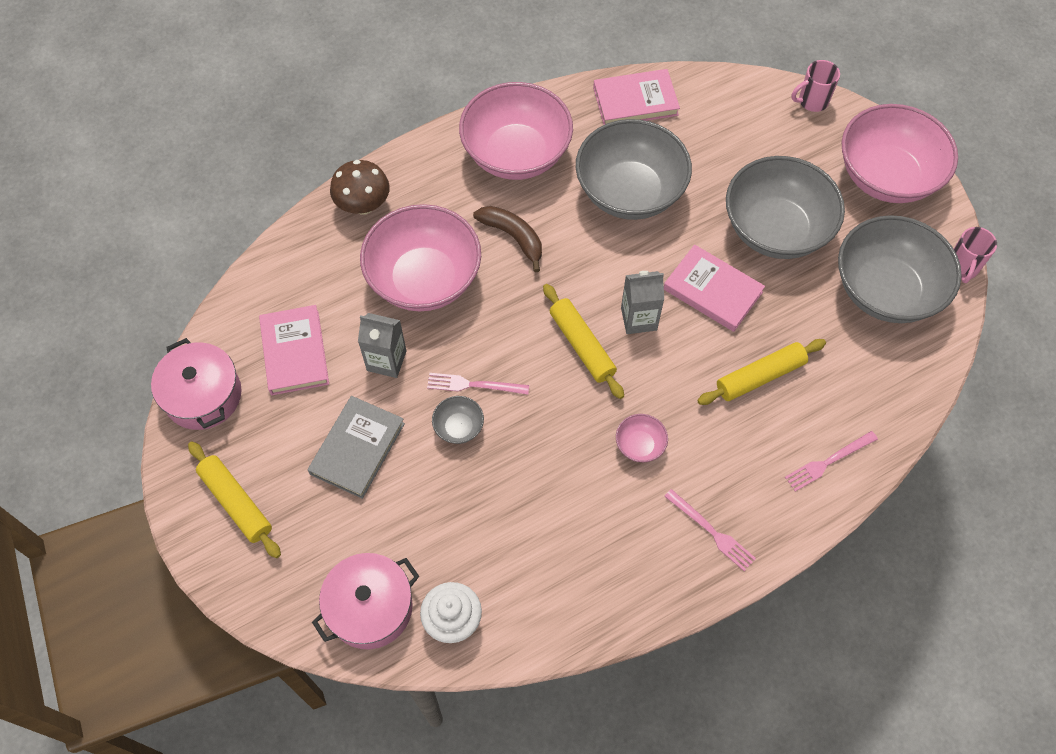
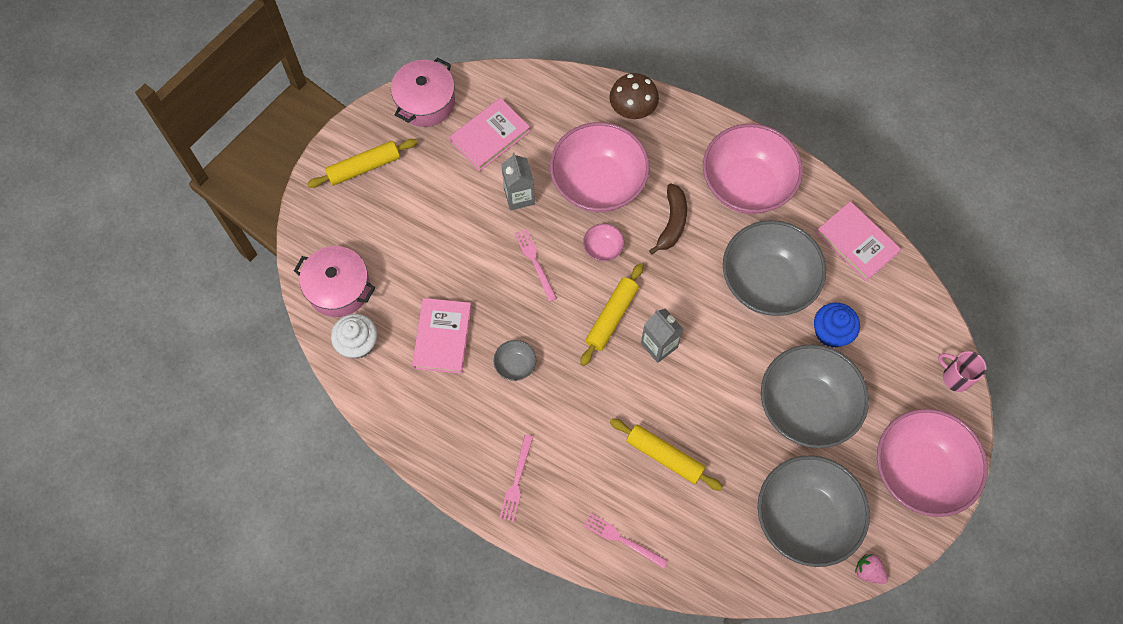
camera: 60 degrees right, 5 degrees up
yellow rolling pin [188,441,281,558] -> yellow rolling pin turned 45 degrees clockwise [307,139,417,188]
grey book [308,396,405,499] -> none
grey bowl [432,396,484,444] -> grey bowl moved to [493,340,536,381]
pink bowl [616,414,668,462] -> pink bowl moved to [583,224,624,261]
pink book [664,245,765,332] -> pink book moved to [412,298,472,374]
pink mug [954,227,997,283] -> pink strawberry [855,554,888,584]
none -> blue cupcake [814,303,860,348]

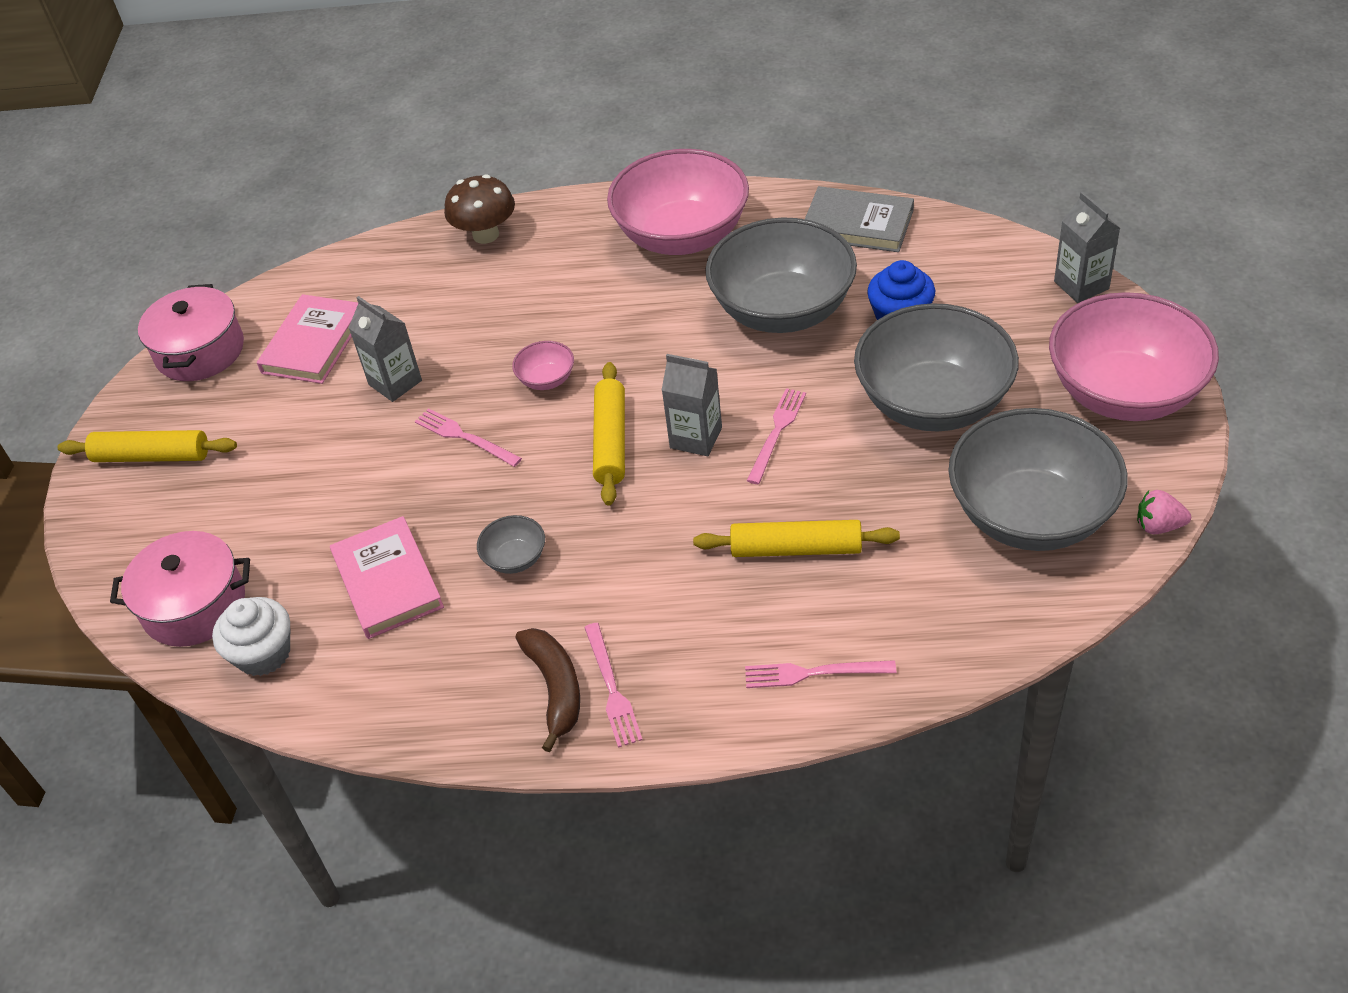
camera: 25 degrees left, 20 degrees down
yellow rolling pin [307,139,417,188] -> yellow rolling pin turned 60 degrees clockwise [57,430,237,462]
pink bowl [550,122,650,213] -> none
brown banana [649,183,687,255] -> brown banana moved to [515,628,580,752]
pink book [816,201,901,281] -> grey book [805,186,914,252]
pink mug [938,351,986,392] -> grey carton [1054,191,1120,303]
none -> pink fork [747,388,806,484]

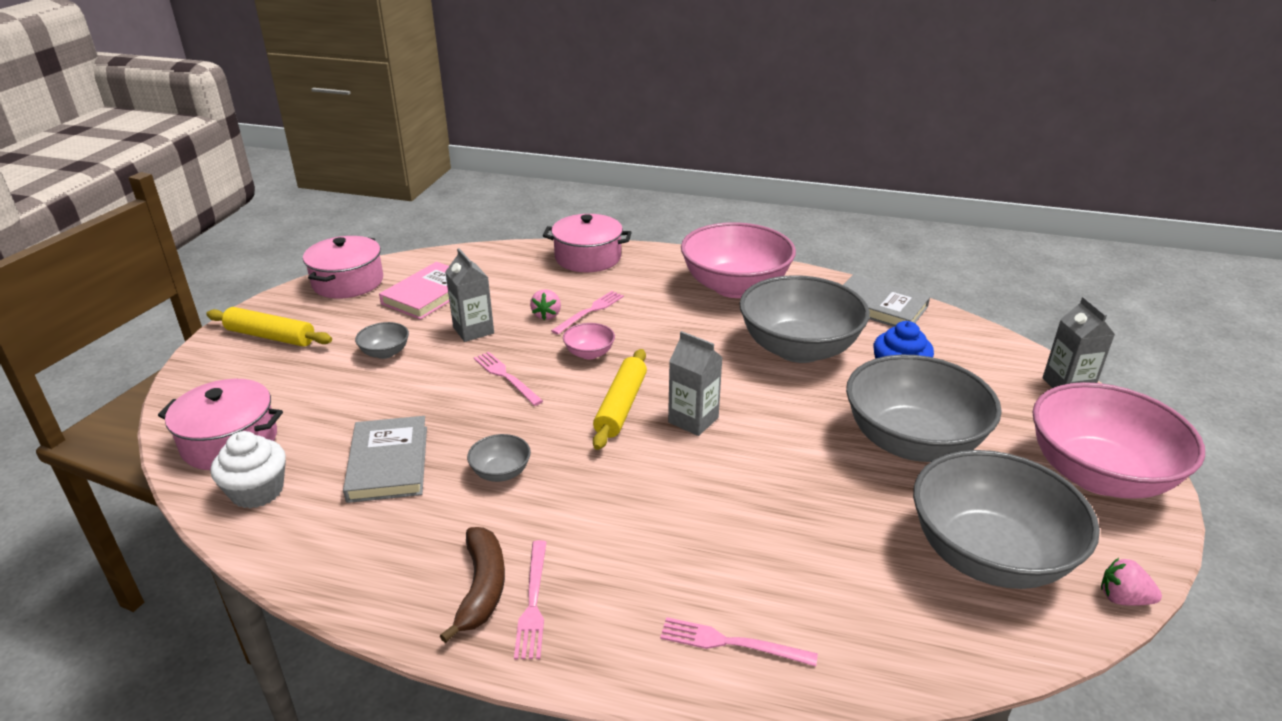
camera: 10 degrees right, 15 degrees down
pink book [330,516,444,639] -> grey book [343,416,427,503]
brown mushroom [444,175,515,244] -> pink pot [543,214,632,272]
yellow rolling pin [693,520,900,557] -> none
pink fork [747,388,806,484] -> pink fork moved to [551,291,624,335]
none -> grey bowl [355,322,409,359]
none -> pink strawberry [530,289,561,320]

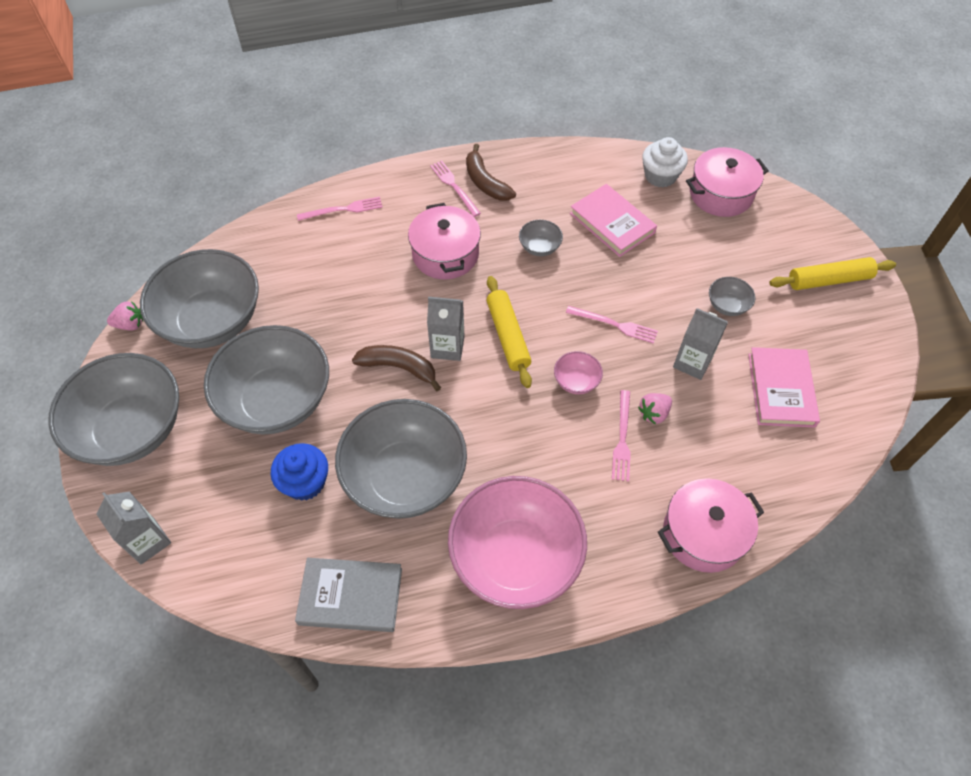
camera: 150 degrees right, 25 degrees up
pink pot [303,236,383,298] -> pink pot moved to [408,203,481,279]
grey book [343,416,427,503] -> pink book [570,184,657,257]
pink strawberry [530,289,561,320] -> pink strawberry turned 105 degrees counterclockwise [638,393,672,424]
pink bowl [1033,382,1205,499] -> grey bowl [48,353,179,466]
none -> brown banana [352,345,441,391]

